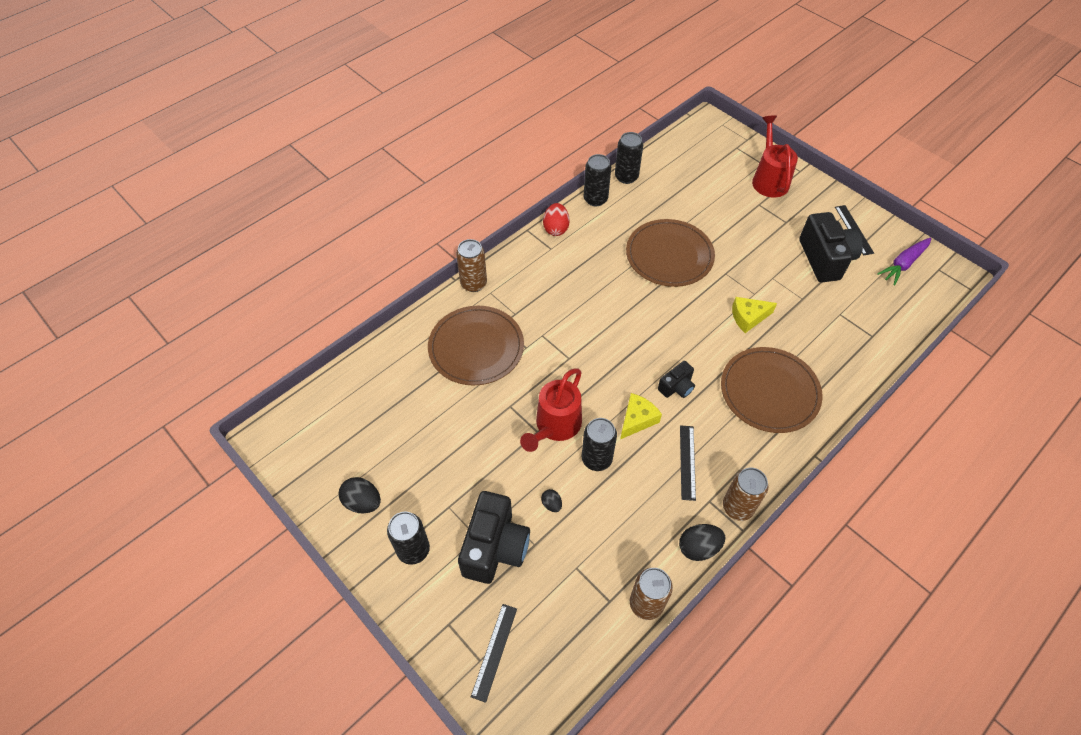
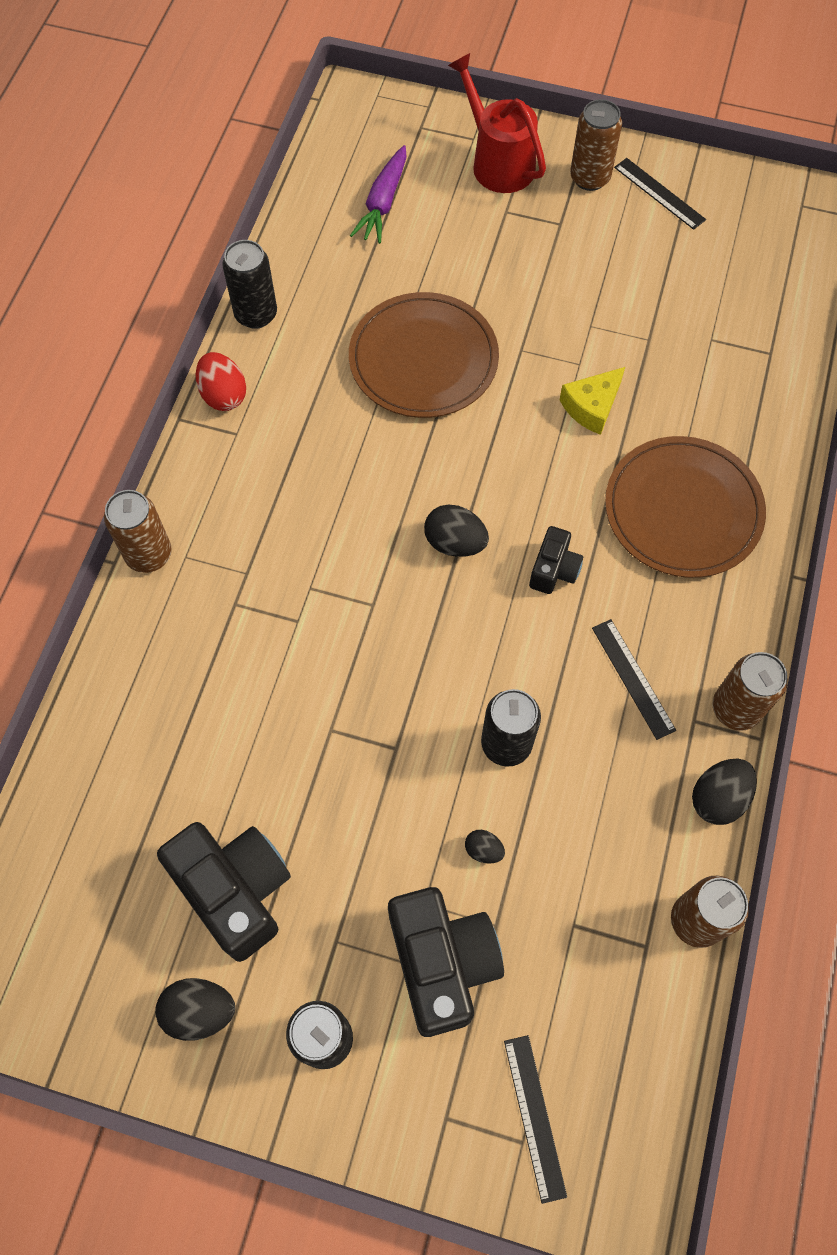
camera: 30 degrees left, 10 degrees up
brown plate [428,306,524,385] -> none
red watering can [520,368,582,452] -> none
black can [615,132,643,184] -> none
yellow cheese [620,393,662,439] -> none
black camera [799,212,863,282] -> black camera moved to [157,822,291,962]
purple carrot [877,238,931,286] -> purple carrot moved to [350,145,407,244]
none -> black egg [424,505,489,557]
none -> brown can [570,99,622,191]

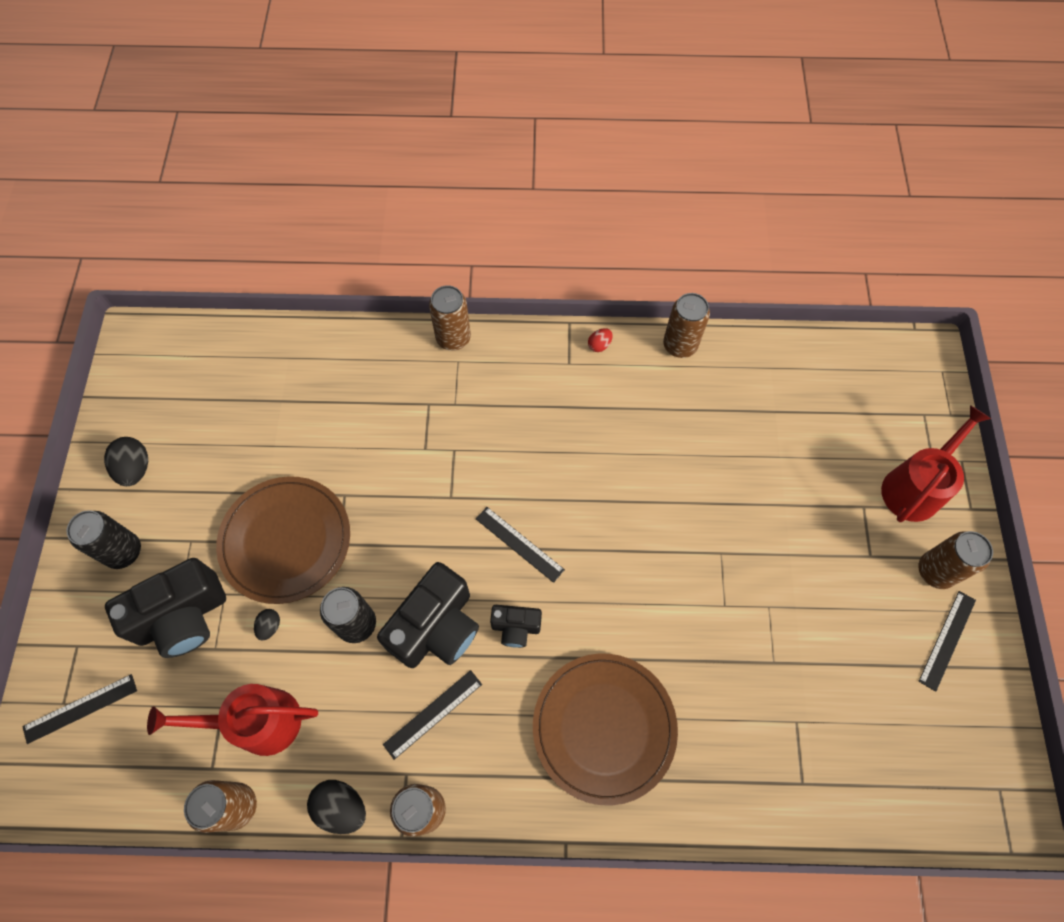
camera: 75 degrees right, 0 degrees up
black camera [157,822,291,962] -> black camera moved to [377,562,479,668]
red egg [196,352,246,411] -> red egg [588,328,613,352], size x0.56
black can [222,240,277,329] -> brown can [663,293,710,358]
brown plate [349,292,499,418] -> brown plate moved to [216,476,350,604]
purple carrot [350,145,407,244] -> none
black egg [424,505,489,557] -> black ruler [476,507,565,583]
yellow cheese [560,367,625,435] -> none
none -> red watering can [147,684,318,756]

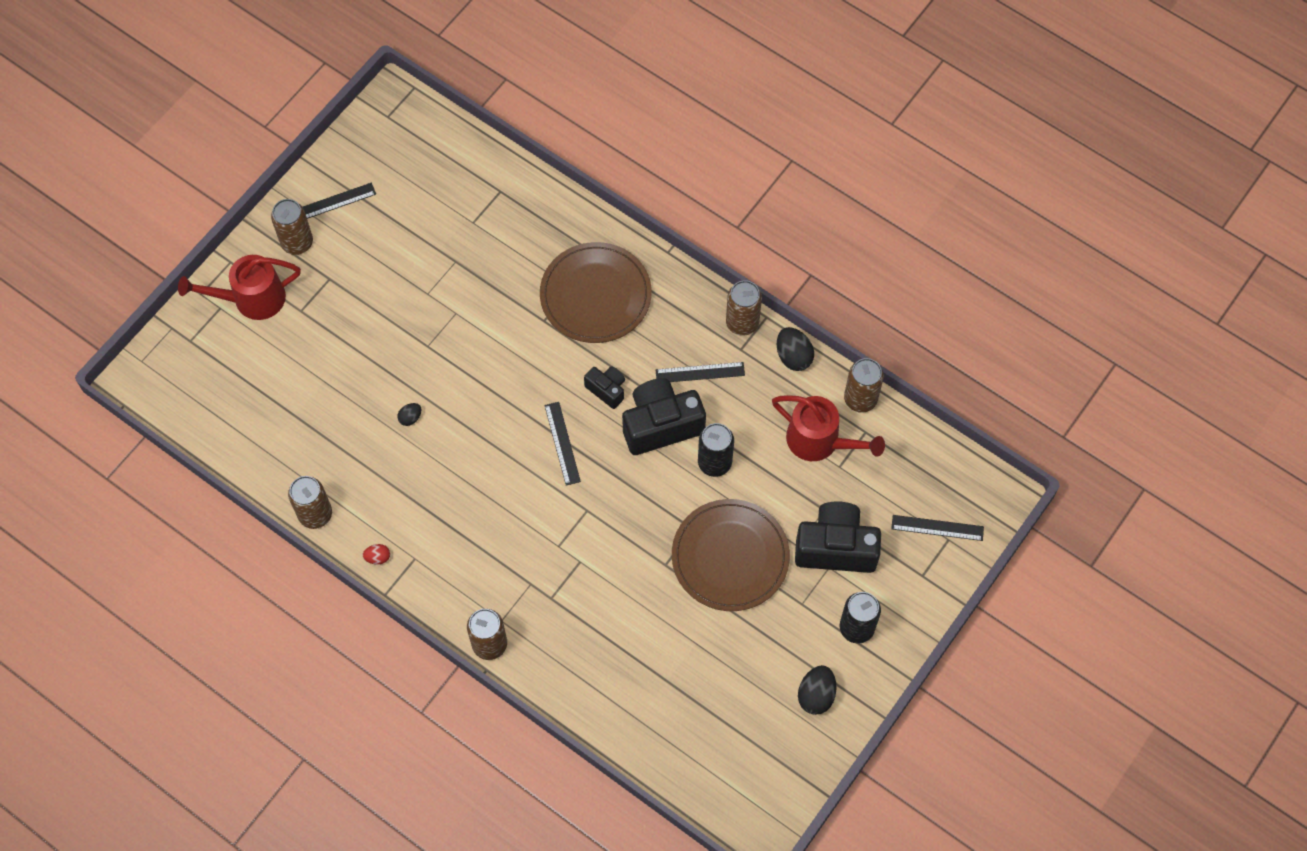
camera: 145 degrees left, 0 degrees up
black egg [254,609,280,641] -> black egg moved to [397,403,421,426]

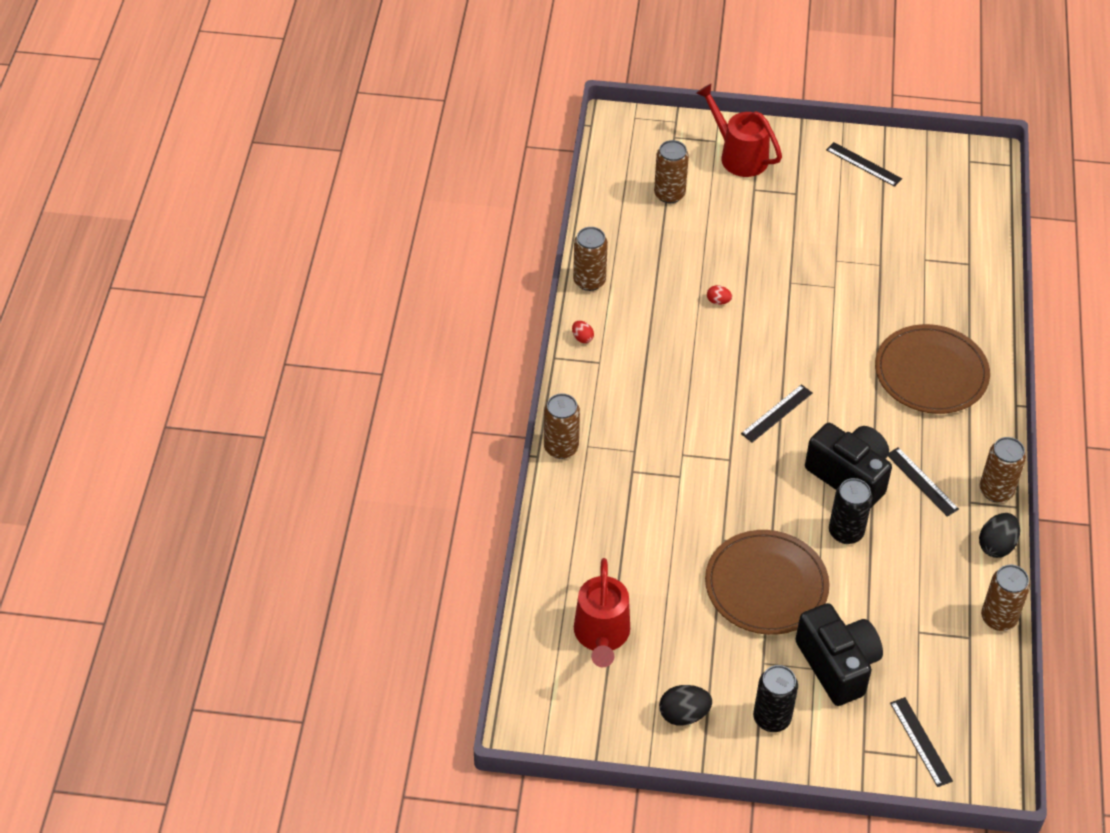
camera: 60 degrees right, 15 degrees down
brown can [271,199,313,255] -> brown can moved to [654,140,689,203]
black egg [397,403,421,426] -> red egg [707,285,732,305]
black camera [584,366,625,409] -> none
red watering can [772,395,885,461] -> red watering can moved to [574,558,630,667]

